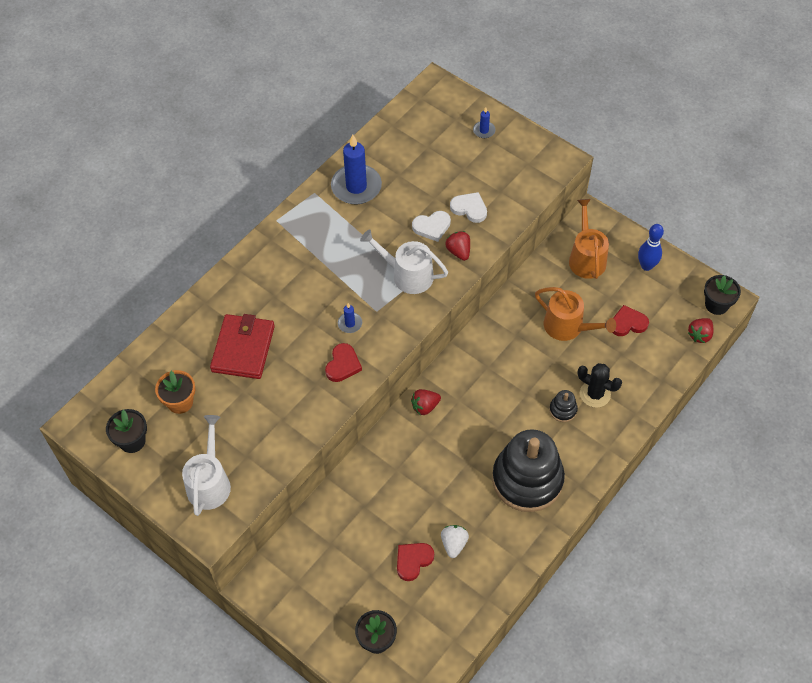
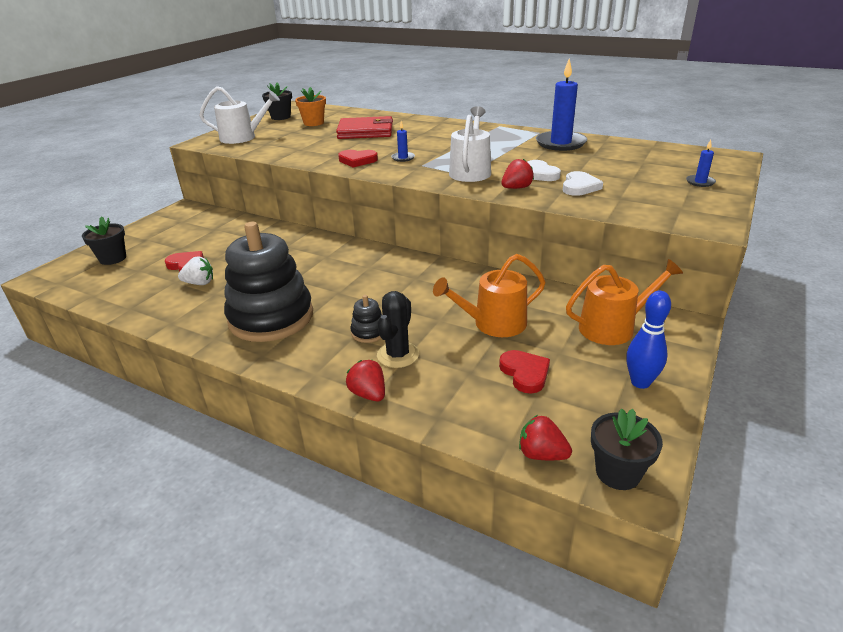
camera: 80 degrees right, 25 degrees down
red strawberry [411,389,441,415] -> red strawberry moved to [346,360,385,402]
orange watering can [535,287,616,341] -> orange watering can turned 45 degrees clockwise [433,254,546,337]

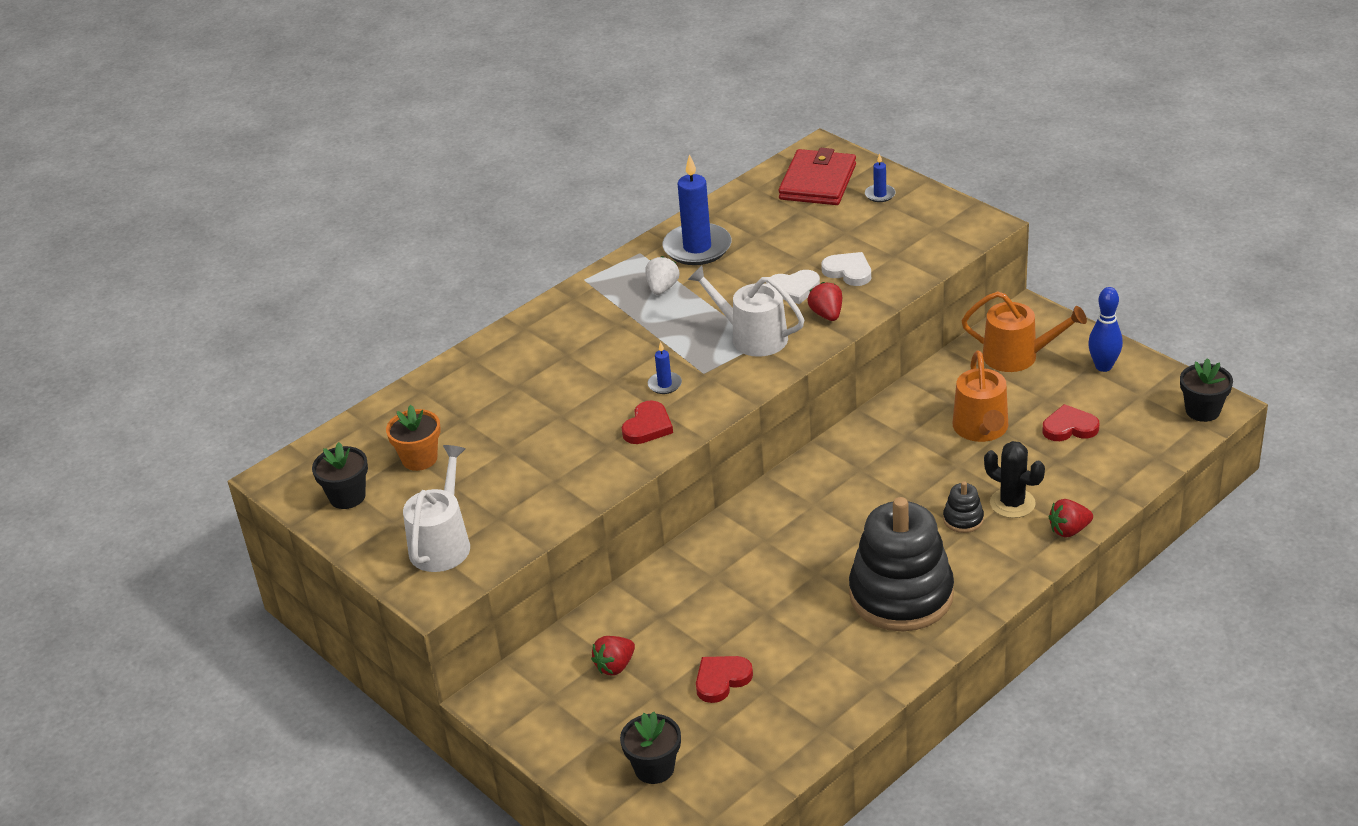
camera: 70 degrees left, 5 degrees up
white strawberry [178,257,213,285] -> white strawberry moved to [645,256,679,295]
red wallet [336,116,393,139] -> red wallet moved to [778,148,856,205]
red strawberry [519,415,572,460] -> red strawberry moved to [591,636,635,676]
orange watering can [566,259,683,345] -> orange watering can turned 105 degrees clockwise [962,291,1087,372]

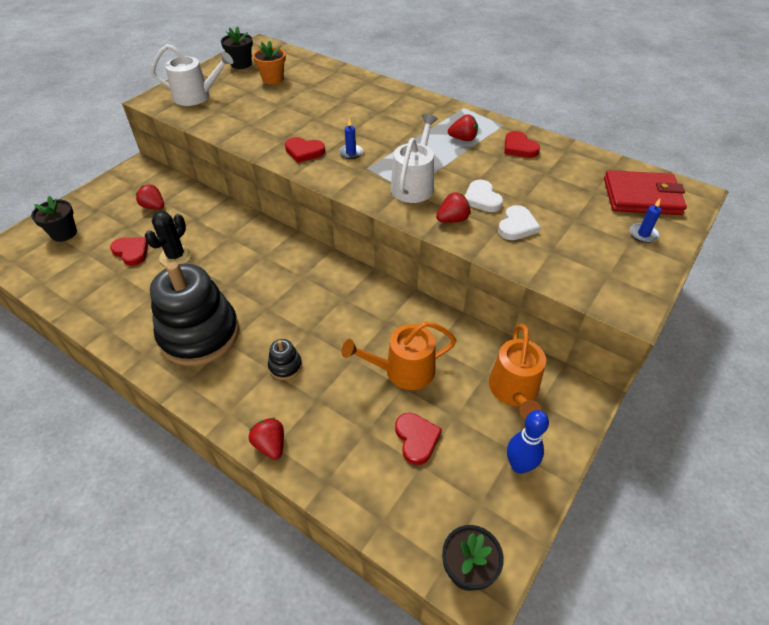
camera: 75 degrees right, 10 degrees up
white strawberry [645,256,679,295] -> red strawberry [448,114,478,141]
blue candle [663,154,732,265] -> red heart [504,131,540,158]
black cactus [984,441,1045,518] -> black cactus moved to [145,211,192,266]

